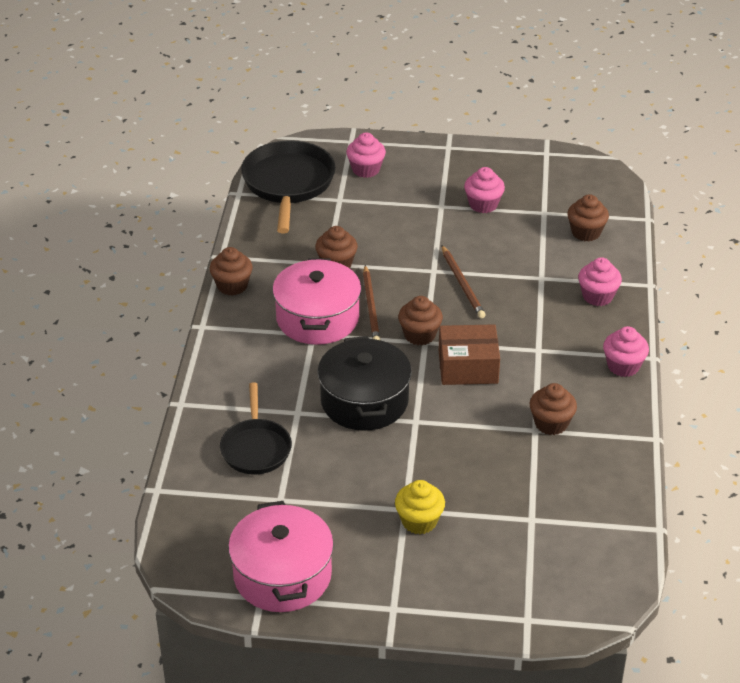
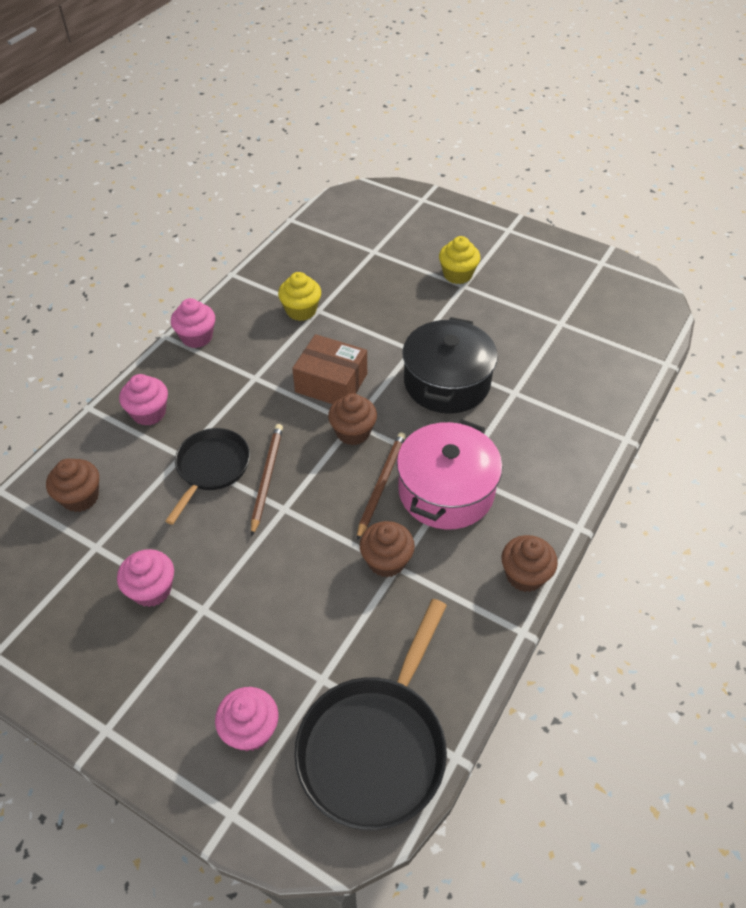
camera: 155 degrees left, 10 degrees up
black pan [220,382,292,474] -> black pan moved to [165,428,250,525]
pink pot [228,501,334,612] -> none
brown cupcake [530,383,577,435] -> yellow cupcake [278,272,321,321]

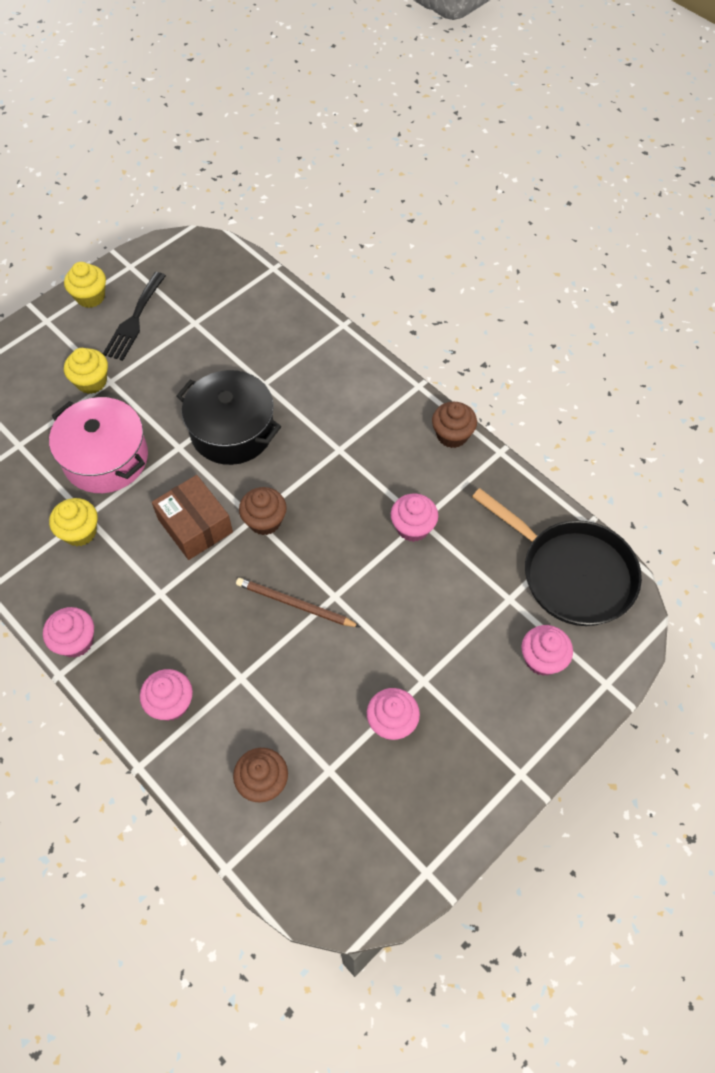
camera: 75 degrees left, 10 degrees up
black pan [165,428,250,525] -> none
brown box [292,334,367,404] -> brown box turned 75 degrees counterclockwise [152,475,233,560]
brown pencil [357,432,406,540] -> none
brown cupcake [360,521,415,577] -> pink cupcake [391,494,438,542]
pink pot [397,419,503,529] -> pink pot moved to [49,397,148,493]
none -> yellow cupcake [64,262,106,308]
none -> black fork [103,272,166,361]

